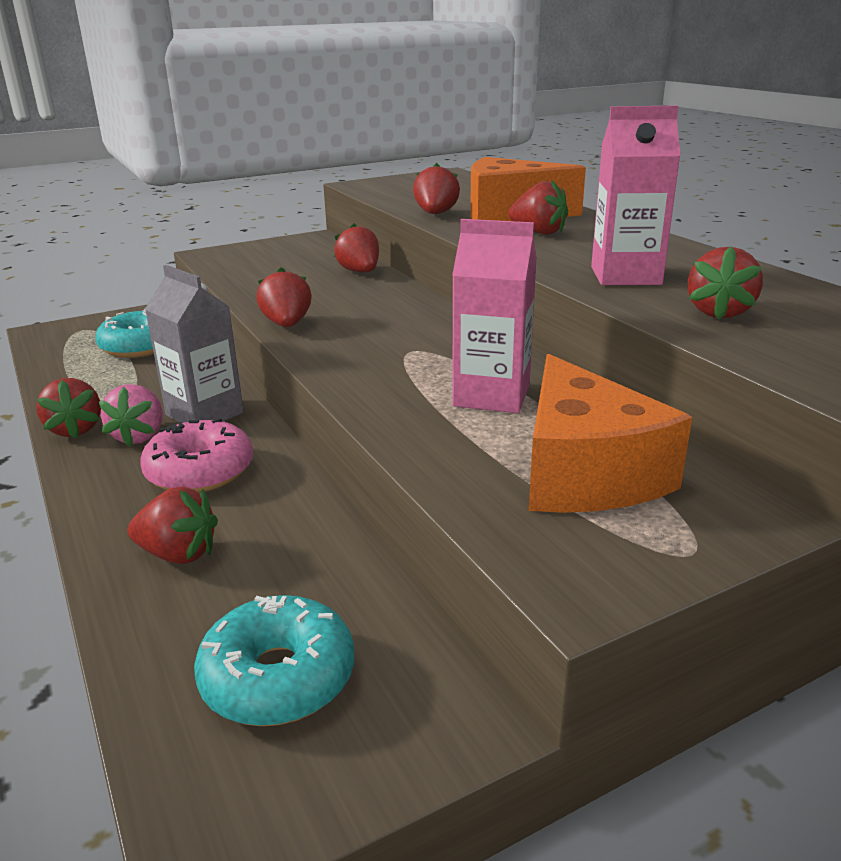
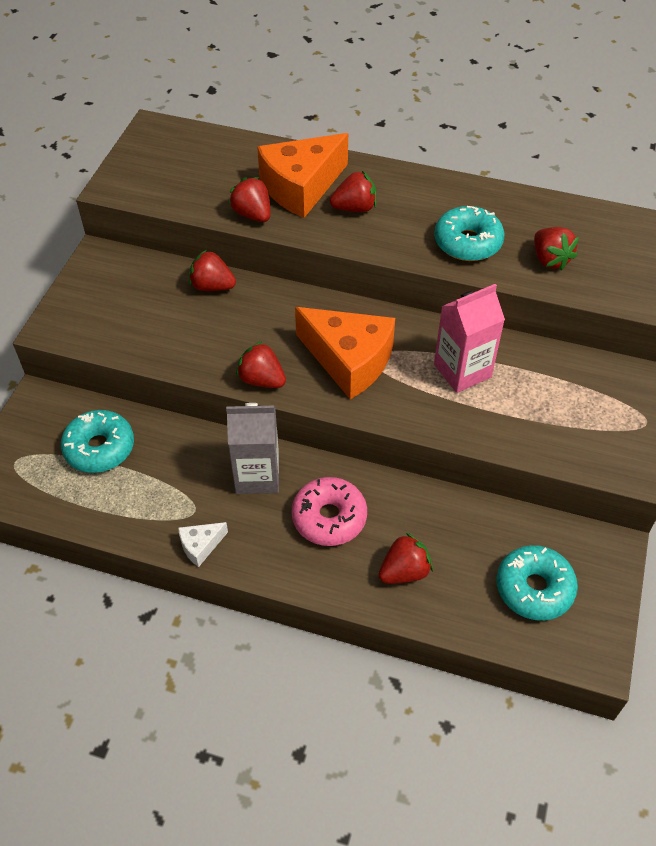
camera: 45 degrees left, 25 degrees up
red strawberry [36,378,101,439] -> white cheese [178,522,228,567]
pink strawberry [99,384,163,447] -> none
orange cheese [529,354,692,513] -> orange cheese moved to [295,307,395,399]
pink carton [591,105,681,285] -> turquoise donut [434,206,505,261]

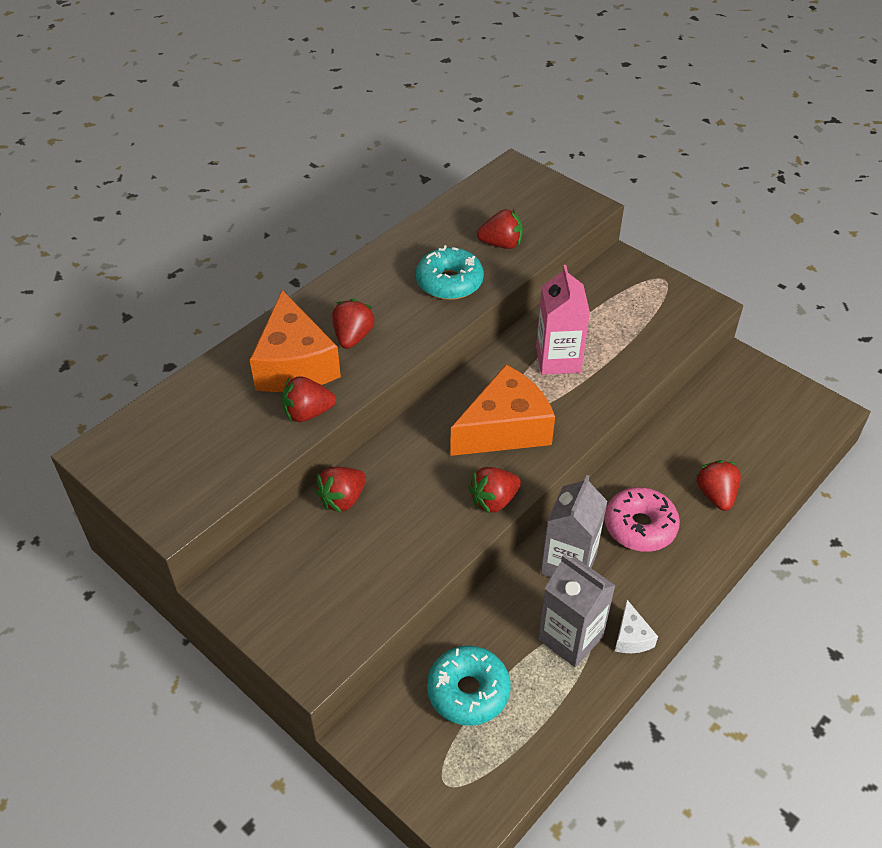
camera: 65 degrees left, 5 degrees down
turquoise donut [496,545,578,621] -> none
none -> grey carton [538,554,616,667]

